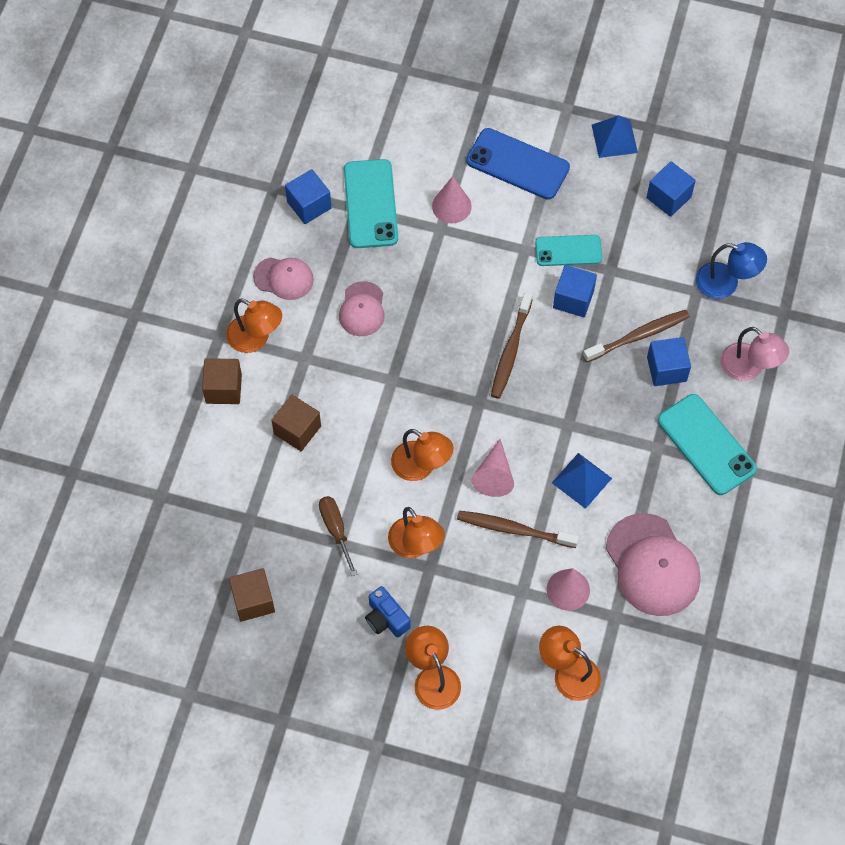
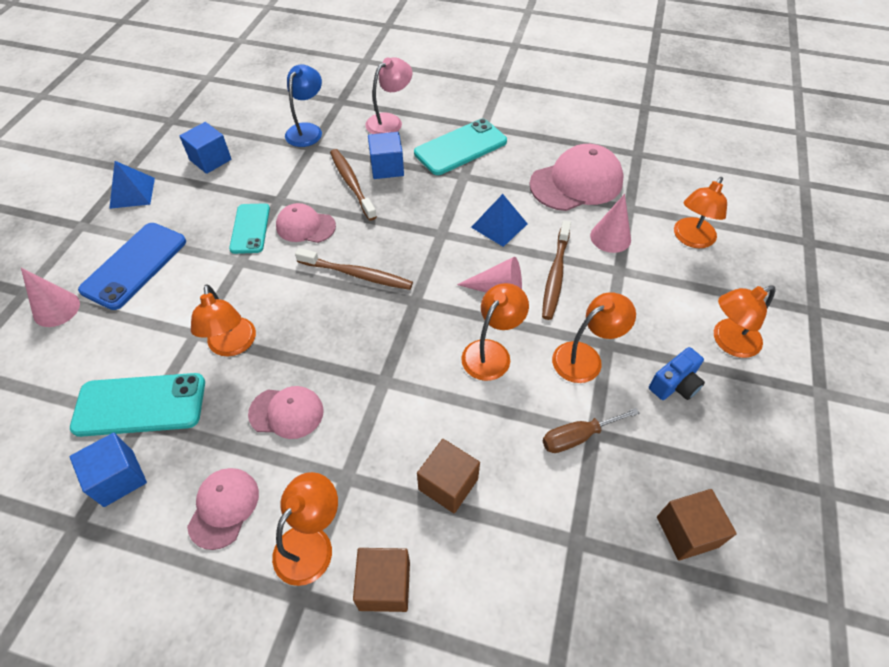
camera: 90 degrees left, 10 degrees down
pink cone [432,176,472,224] -> pink cone moved to [21,268,80,327]
blue cube [553,265,597,317] -> pink cap [276,203,336,243]
none -> orange lamp [191,284,256,357]

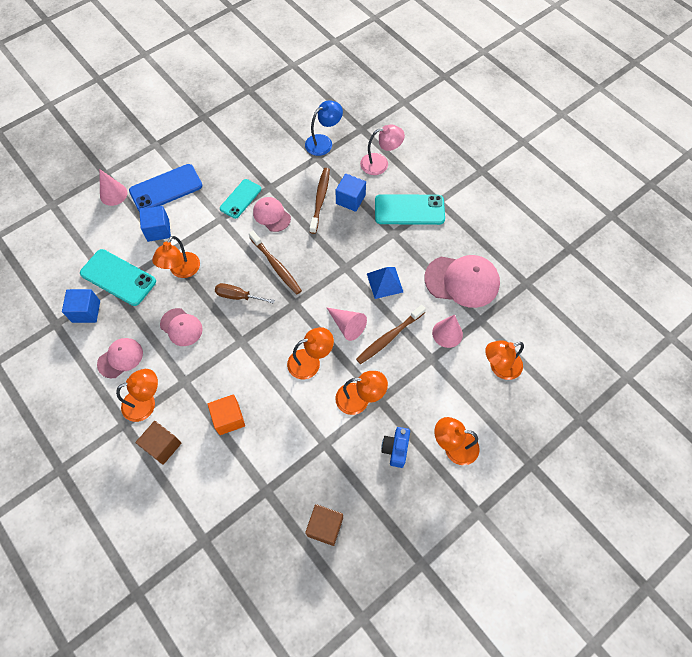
camera: 35 degrees right, 10 degrees up
blue pyramid [109,161,155,209] -> none
blue cube [179,122,231,174] -> blue cube moved to [139,206,171,242]
brown cube [417,439,480,513] -> orange cube [207,394,245,435]
brown screwdriver [543,408,639,453] -> brown screwdriver moved to [215,283,275,304]
blue camera [649,347,705,400] -> blue camera turned 105 degrees clockwise [381,427,410,468]

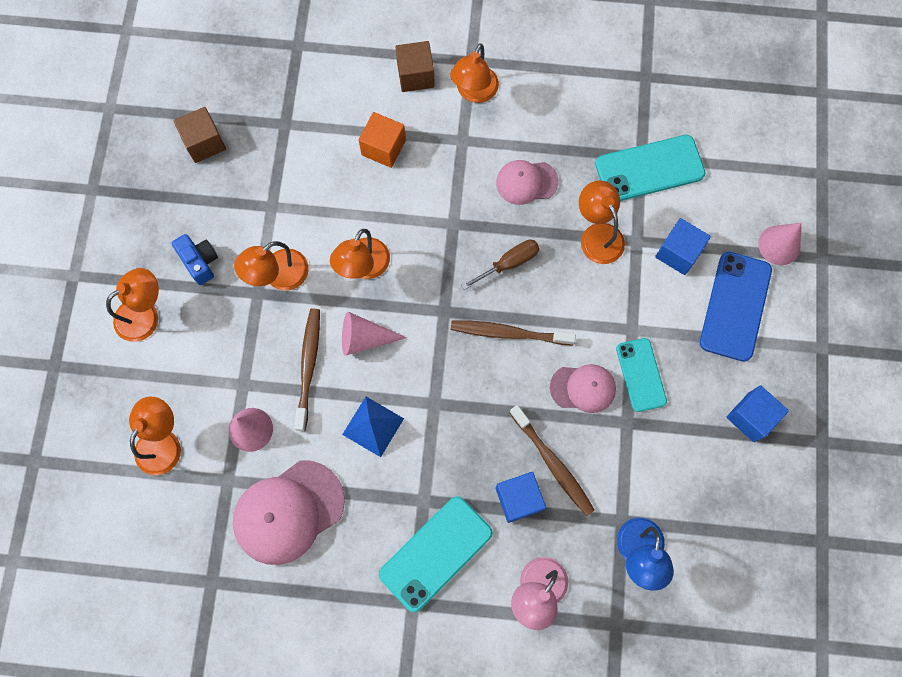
camera: 135 degrees right, 10 degrees up
blue cube [62,289,100,323] -> blue cube moved to [726,385,789,442]
pink cap [97,338,143,378] -> none

